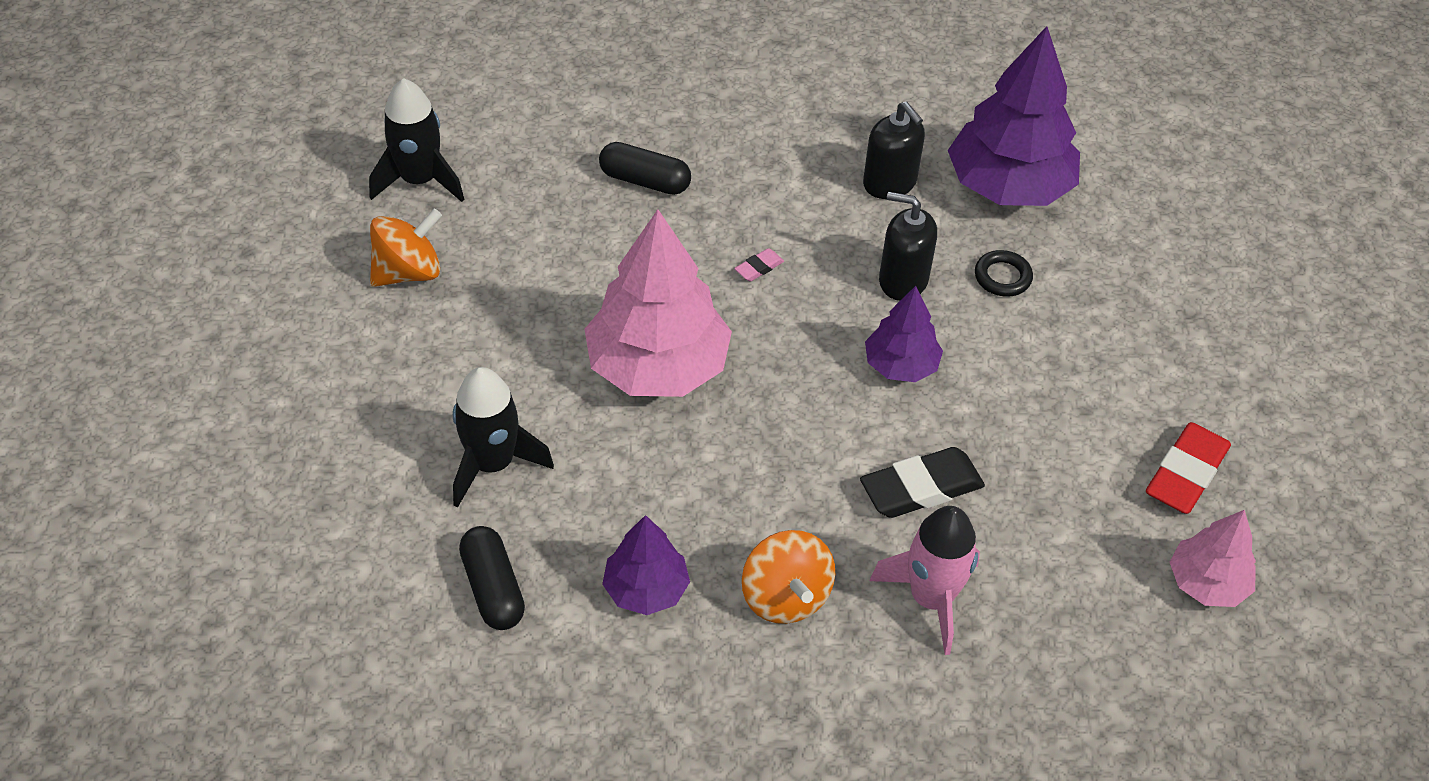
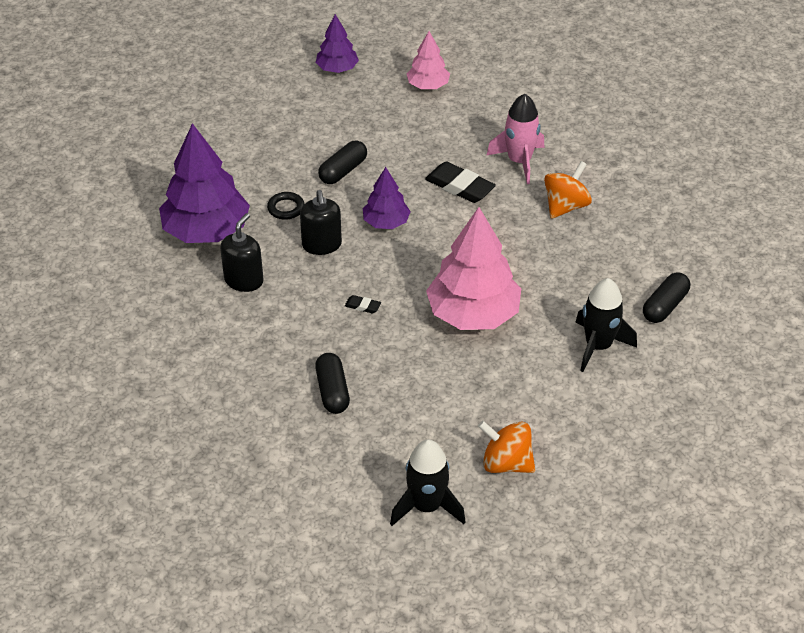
camera: 120 degrees left, 5 degrees down
purple tree [602,515,690,615] -> purple tree moved to [316,14,359,73]
pink eraser [734,248,784,281] -> black eraser [345,295,381,313]
red eraser [1146,422,1231,514] -> none
none -> black capsule [318,141,367,184]

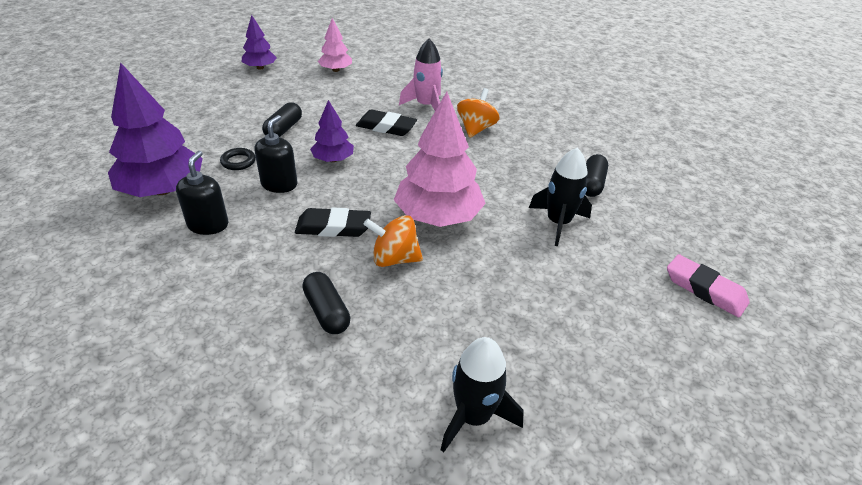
camera: 20 degrees left, 5 degrees down
black soap dispenser [300,190,342,255] -> black soap dispenser turned 135 degrees counterclockwise [254,115,297,193]
black eraser [345,295,381,313] -> black eraser [295,207,371,237], size x2.14
orange spinning top [478,421,535,473] -> orange spinning top moved to [363,215,423,267]
none -> pink eraser [667,254,750,317]

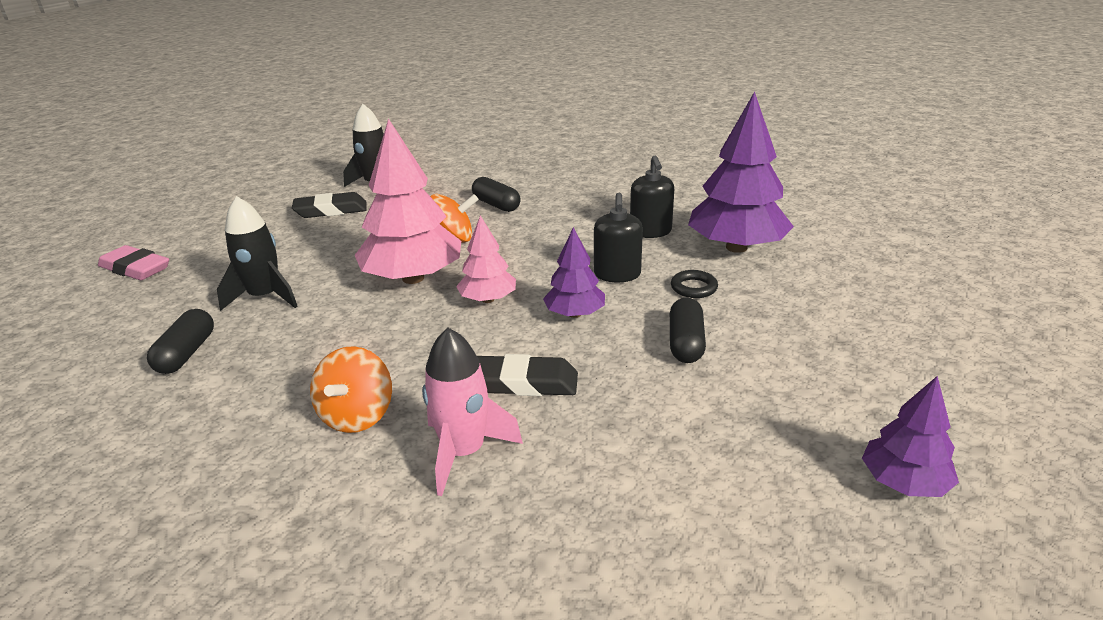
camera: 170 degrees right, 10 degrees down
black eraser [295,207,371,237] -> black eraser moved to [292,192,367,218]
pink tree [318,18,352,72] -> pink tree moved to [456,215,516,303]

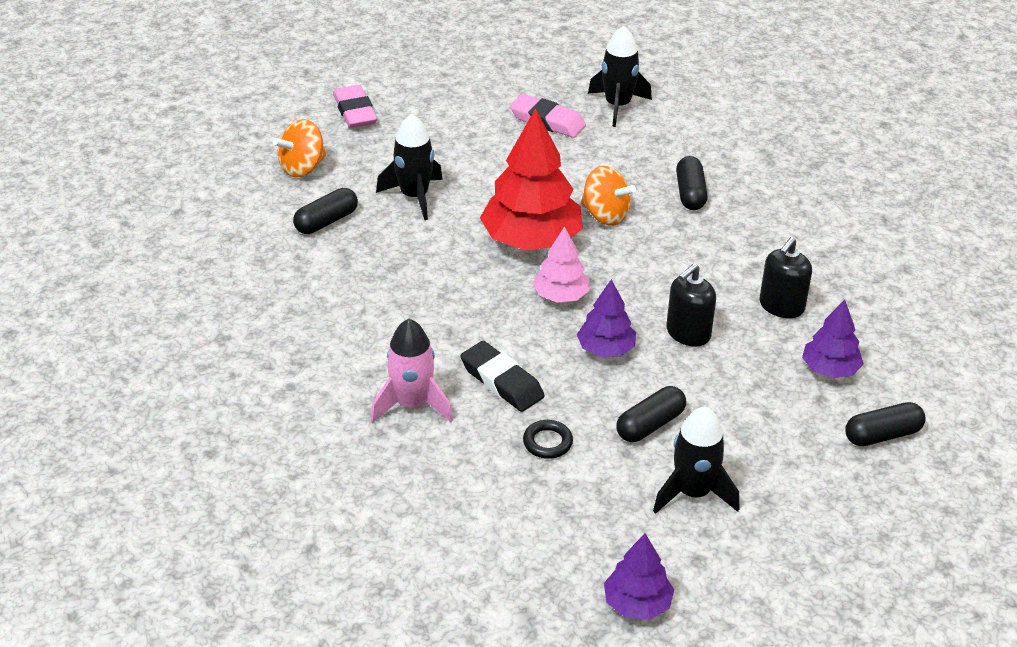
camera: 40 degrees right, 10 degrees up
black eraser [292,192,367,218] -> pink eraser [510,94,586,138]
orange spinning top [310,346,392,433] -> orange spinning top moved to [273,119,326,177]
pink tree [355,118,461,284] -> red tree [480,108,583,251]
black ring [671,270,718,298] -> black ring moved to [523,420,573,459]
purple tree [688,91,794,253] -> purple tree [802,300,864,378], size x0.54
none -> black rocket [653,406,739,514]
none -> black capsule [845,402,926,446]

